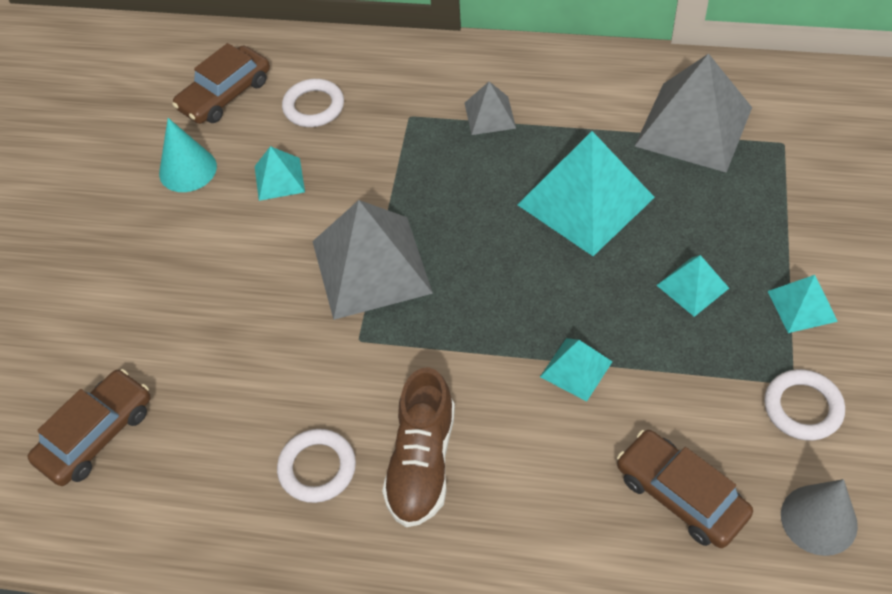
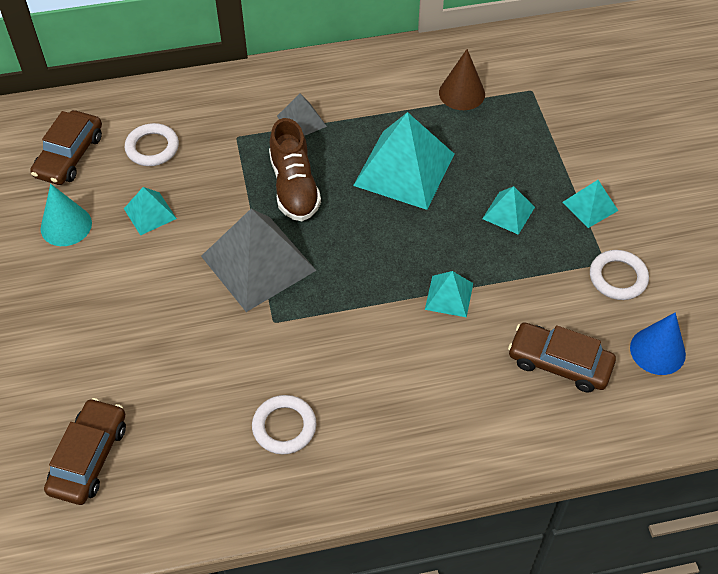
camera: 25 degrees left, 0 degrees up
brown shoe [382,367,455,527] -> brown shoe moved to [269,118,321,221]
grey pyramid [635,53,752,173] -> brown cone [439,49,485,110]
grey cone [781,479,858,556] -> blue cone [630,312,686,375]

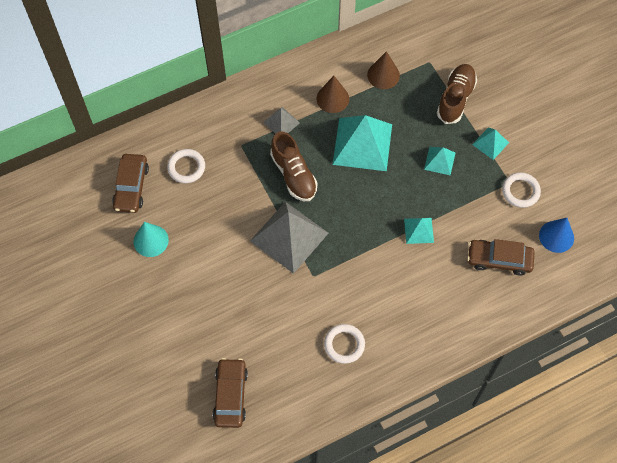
camera: 15 degrees left, 10 degrees up
turquoise pyramid [124,187,177,236] -> none
none -> brown cone [316,76,349,113]
none -> brown shoe [437,64,477,124]

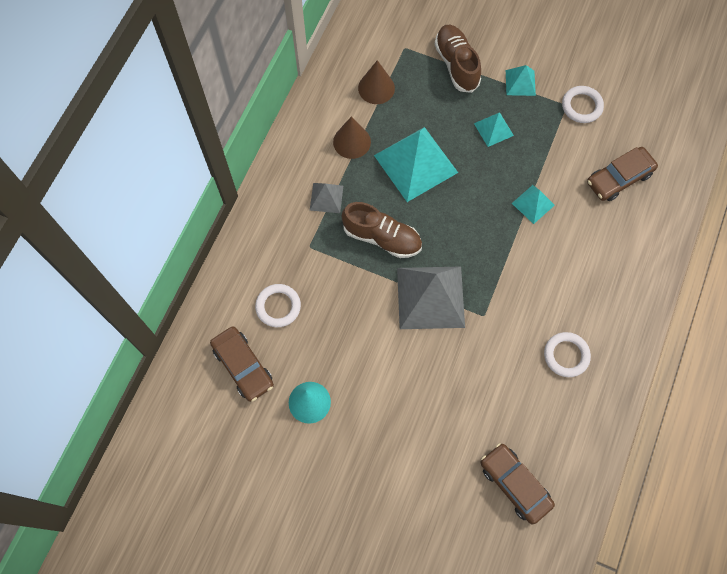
camera: 40 degrees left, 5 degrees up
blue cone [539,218,574,253] -> none

